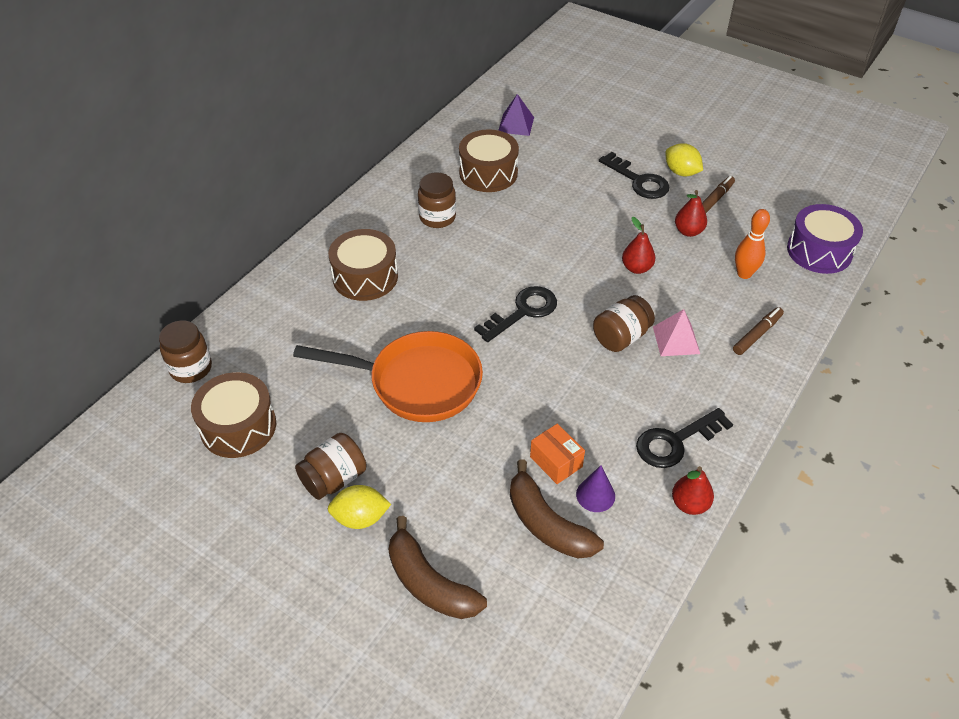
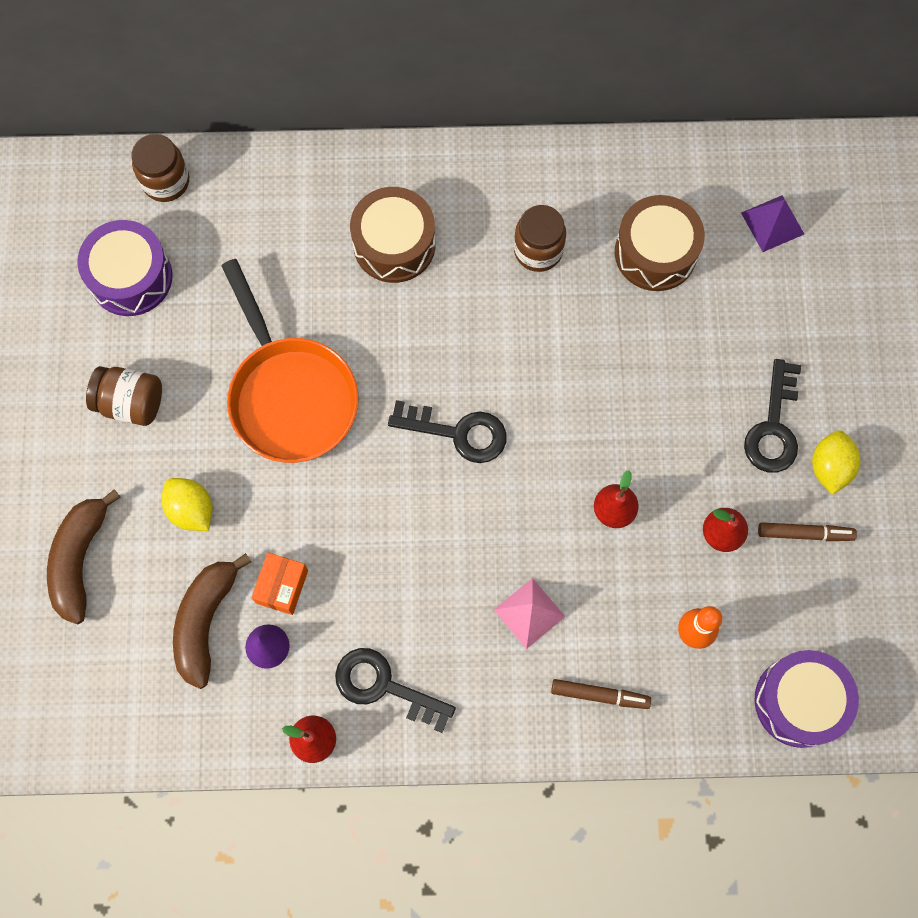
camera: 55 degrees right, 25 degrees up
brown drum [191,372,276,458] -> purple drum [77,220,172,316]
yellow lemon [328,485,391,529] -> yellow lemon moved to [162,478,213,531]
brown jar [593,295,655,352] -> none

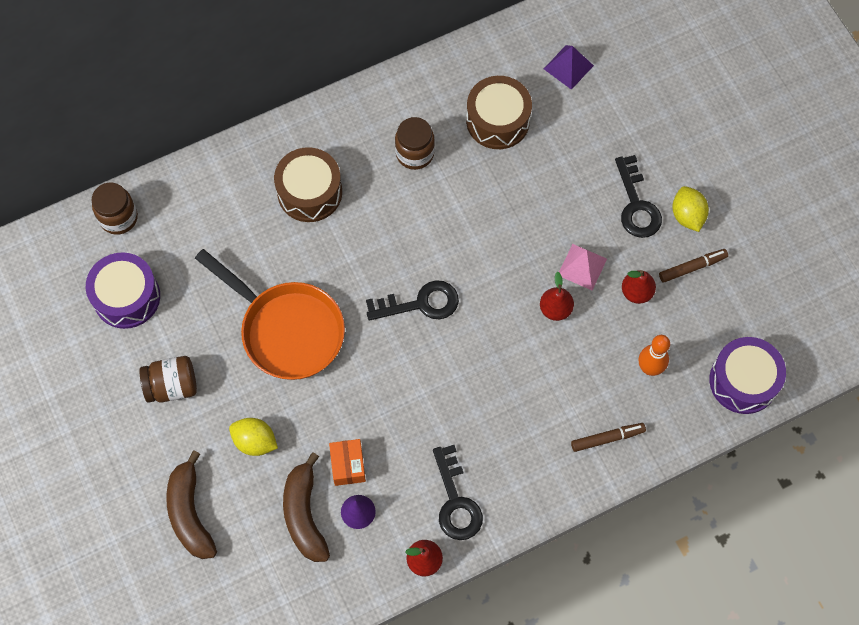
camera: 25 degrees left, 5 degrees down
black key [335,648,456,733] -> black key turned 105 degrees counterclockwise [433,445,483,540]
pink pyramid [494,578,565,649] -> pink pyramid moved to [559,244,607,290]

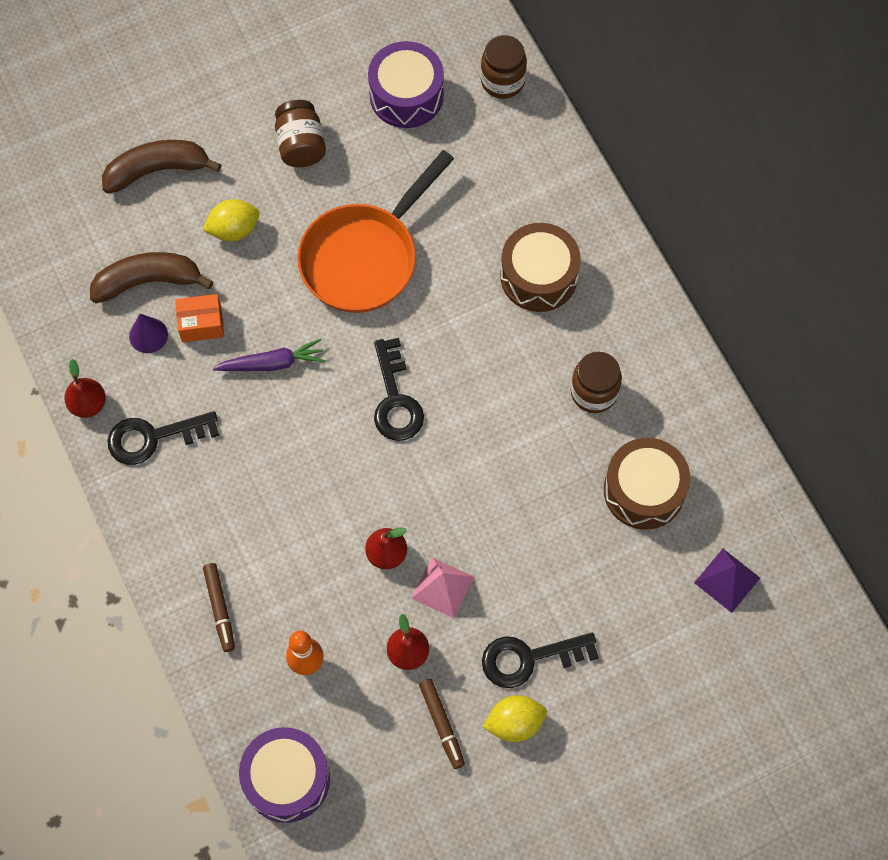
camera: 90 degrees right, 0 degrees up
yellow lemon [229,418,278,456] -> yellow lemon turned 45 degrees clockwise [203,199,260,241]
none -> purple carrot [212,339,325,371]

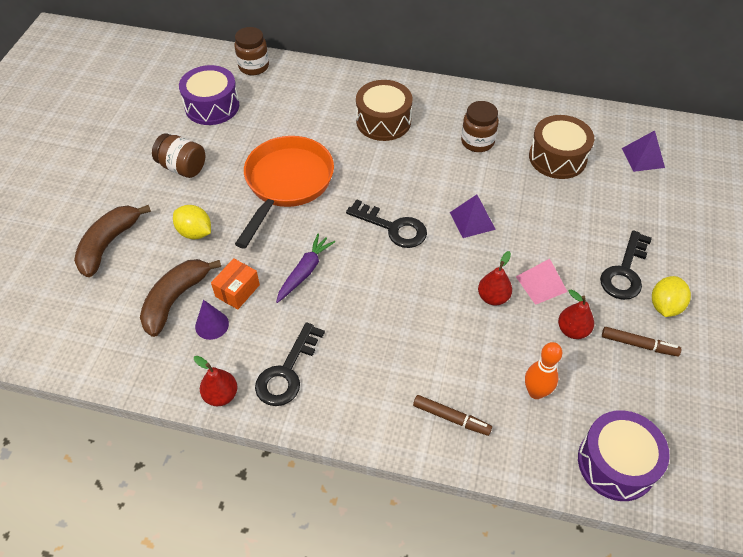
camera: 50 degrees left, 15 degrees down
yellow lemon [203,199,260,241] -> yellow lemon turned 75 degrees counterclockwise [173,205,211,239]
orange pan [297,150,454,313] -> orange pan turned 150 degrees counterclockwise [235,136,334,249]
none -> purple pyramid [450,195,496,238]

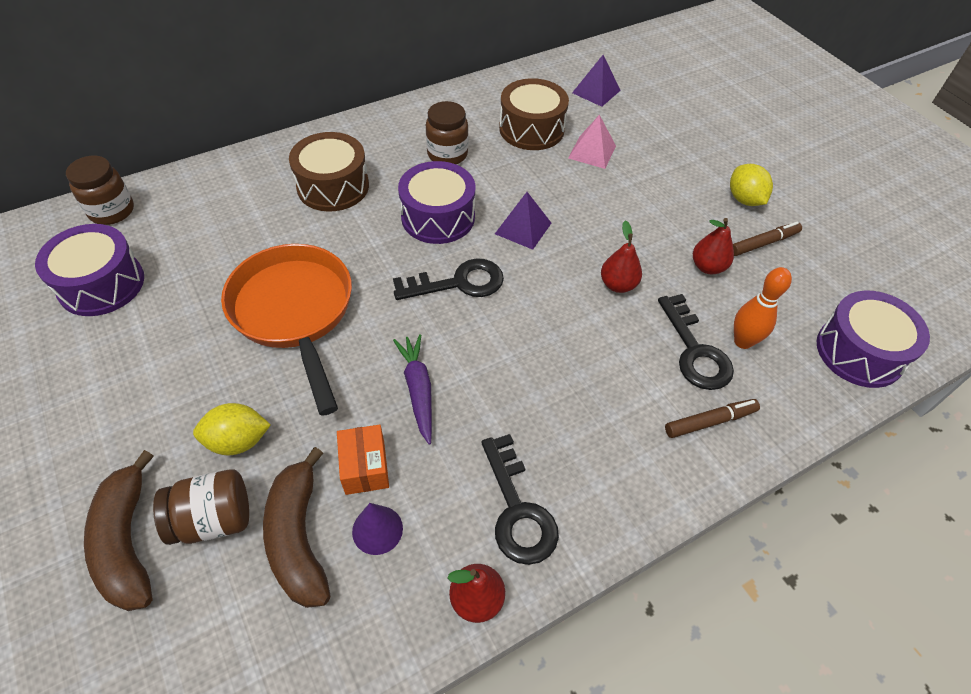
camera: 45 degrees left, 0 degrees up
brown jar [152,133,206,178] -> brown jar moved to [153,469,249,545]
pink pyramid [516,259,568,305] -> pink pyramid moved to [568,115,616,169]
black key [600,230,652,300] -> black key moved to [658,294,734,390]
none -> purple drum [398,161,475,244]

